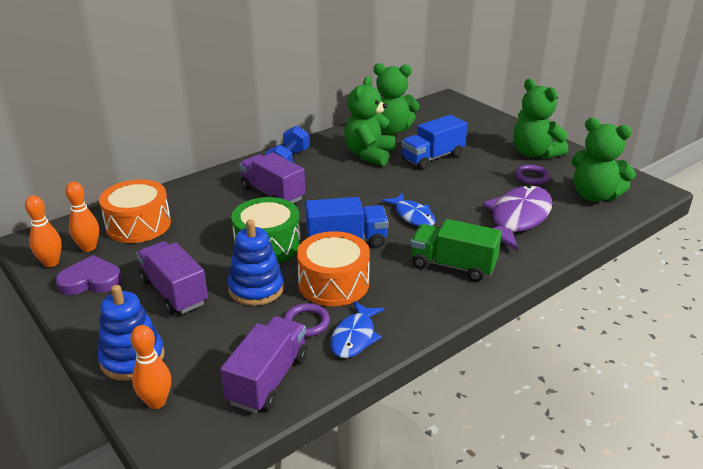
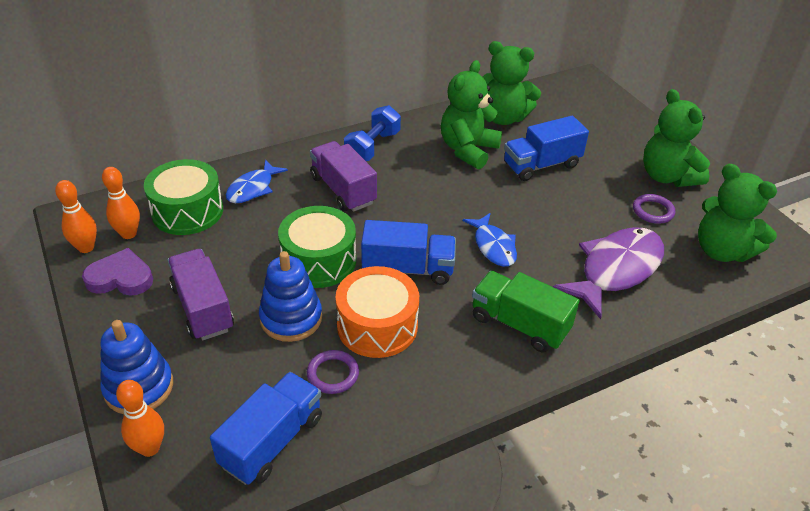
camera: 10 degrees right, 10 degrees up
orange drum [99,179,171,243] -> green drum [144,159,223,235]
purple truck [220,316,307,413] -> blue truck [210,372,322,485]
blue fish [330,301,384,358] -> blue fish moved to [226,159,288,203]

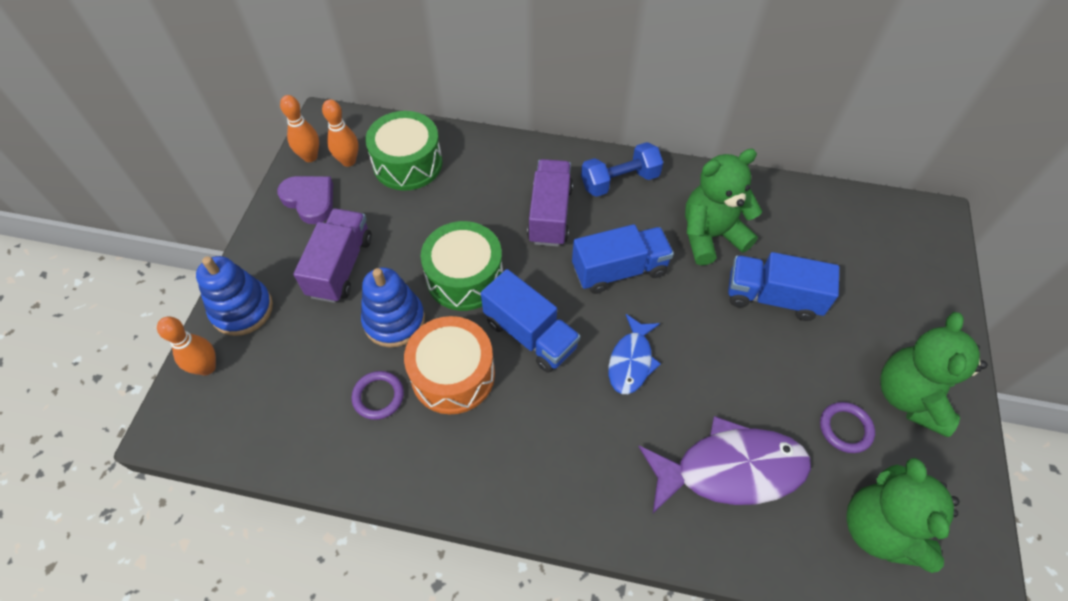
camera: 40 degrees right, 15 degrees up
blue truck [210,372,322,485] -> blue truck moved to [572,224,674,294]
blue fish [226,159,288,203] -> none
green truck [472,271,579,352] -> none
green teddy bear [483,41,541,125] -> none

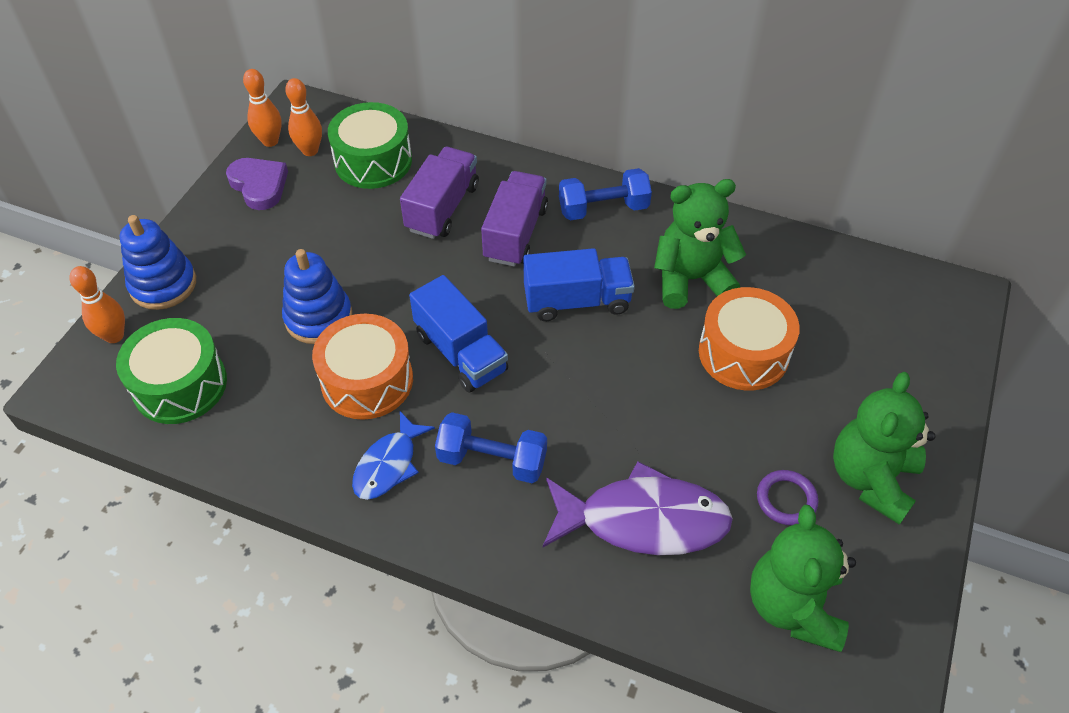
camera: 10 degrees right, 5 degrees down
purple truck [294,209,372,303] -> purple truck moved to [400,147,479,239]
purple ring [351,371,404,420] -> none
green drum [421,221,503,311] -> green drum moved to [116,318,227,424]
blue fish [608,314,661,394] -> blue fish moved to [352,411,435,500]
blue truck [728,252,839,321] -> orange drum [699,287,800,391]
none -> blue dumbbell [435,412,547,483]

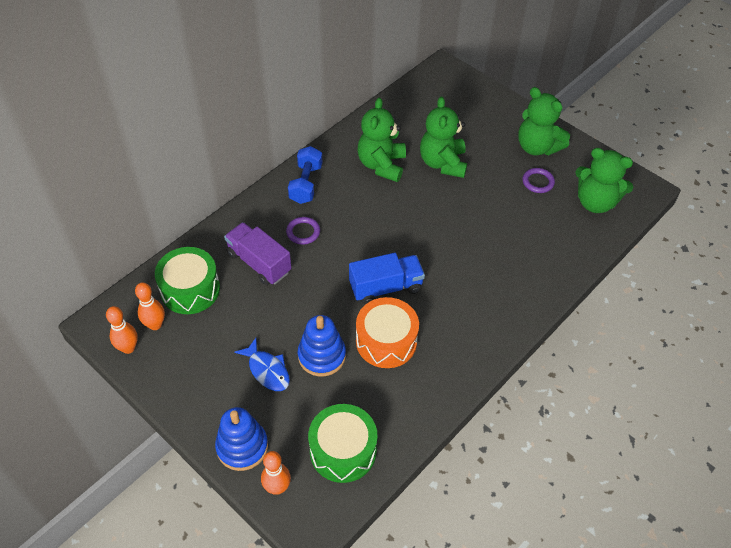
camera: 70 degrees left, 0 degrees up
purple heart [226,158,288,210] -> none
blue fish [352,411,435,500] -> blue fish moved to [234,338,290,391]
blue dumbbell [435,412,547,483] -> none
purple truck [481,171,548,267] -> purple ring [286,217,320,245]
blue truck [523,248,635,321] -> none
purple fish [543,461,733,555] -> none
orange drum [699,287,800,391] -> green teddy bear [420,97,467,178]

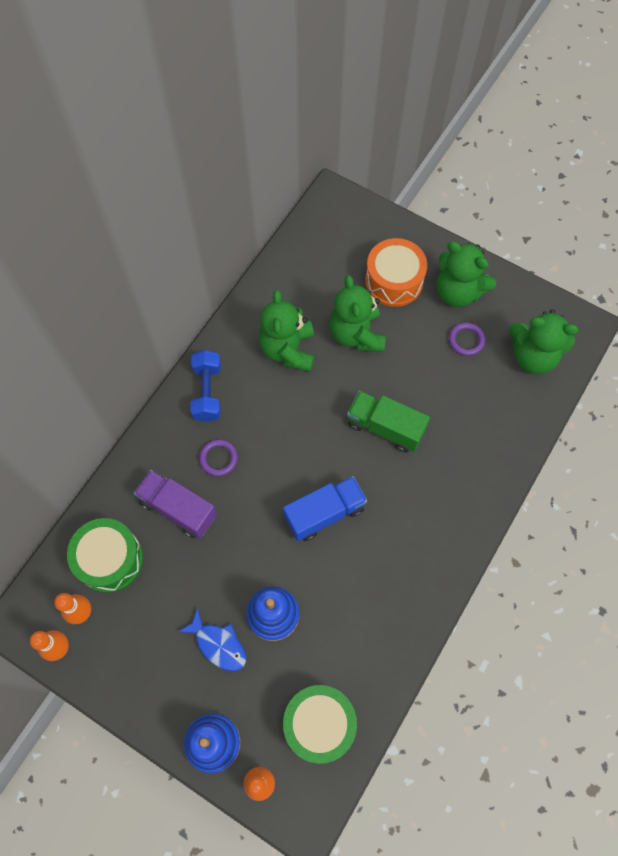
camera: 10 degrees left, 15 degrees up
orange drum [356,297,419,368] -> orange drum moved to [365,238,427,307]
none -> green truck [347,391,430,453]

